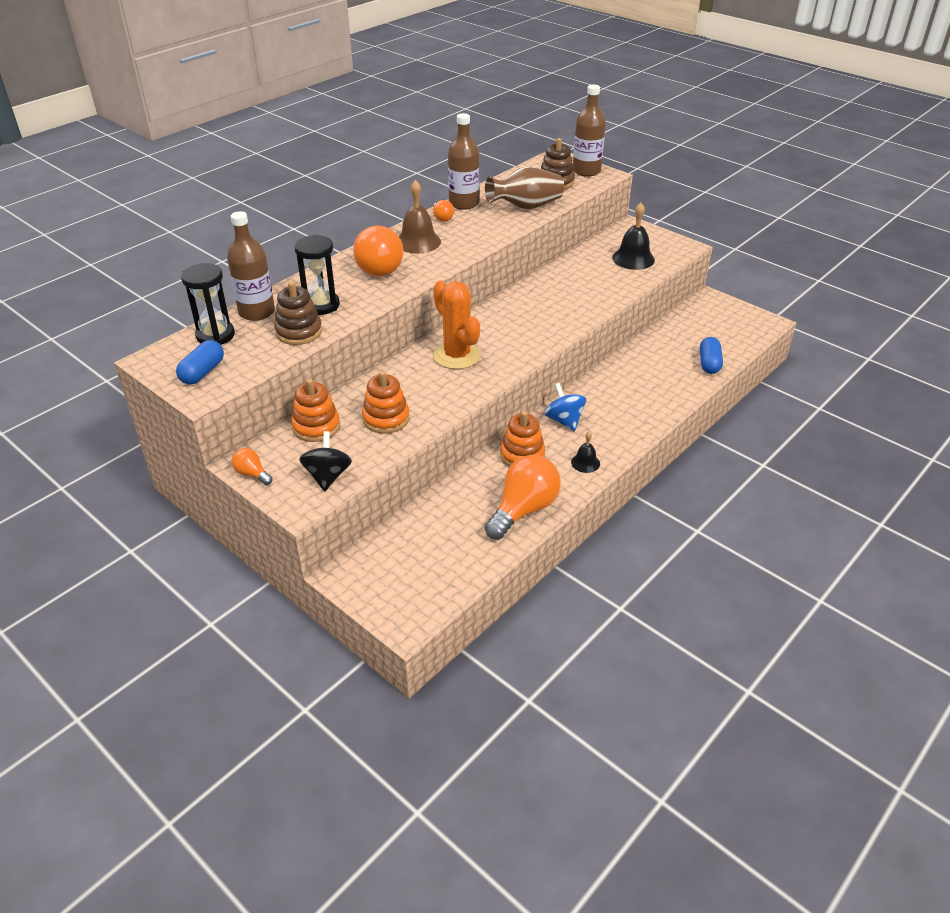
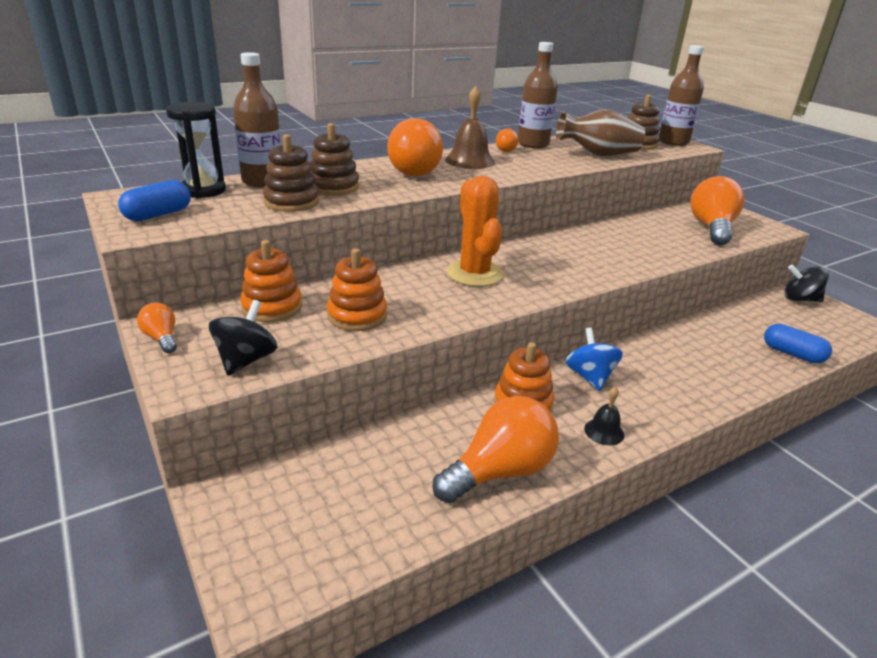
camera: 15 degrees right, 10 degrees down
black hourglass [294,235,340,315] -> brown stacking toy [310,123,359,196]
black bell [612,203,655,270] -> orange light bulb [691,176,745,245]
blue capsule [700,337,723,374] -> blue capsule turned 75 degrees counterclockwise [764,324,832,363]
none -> black spinning top [784,265,829,302]

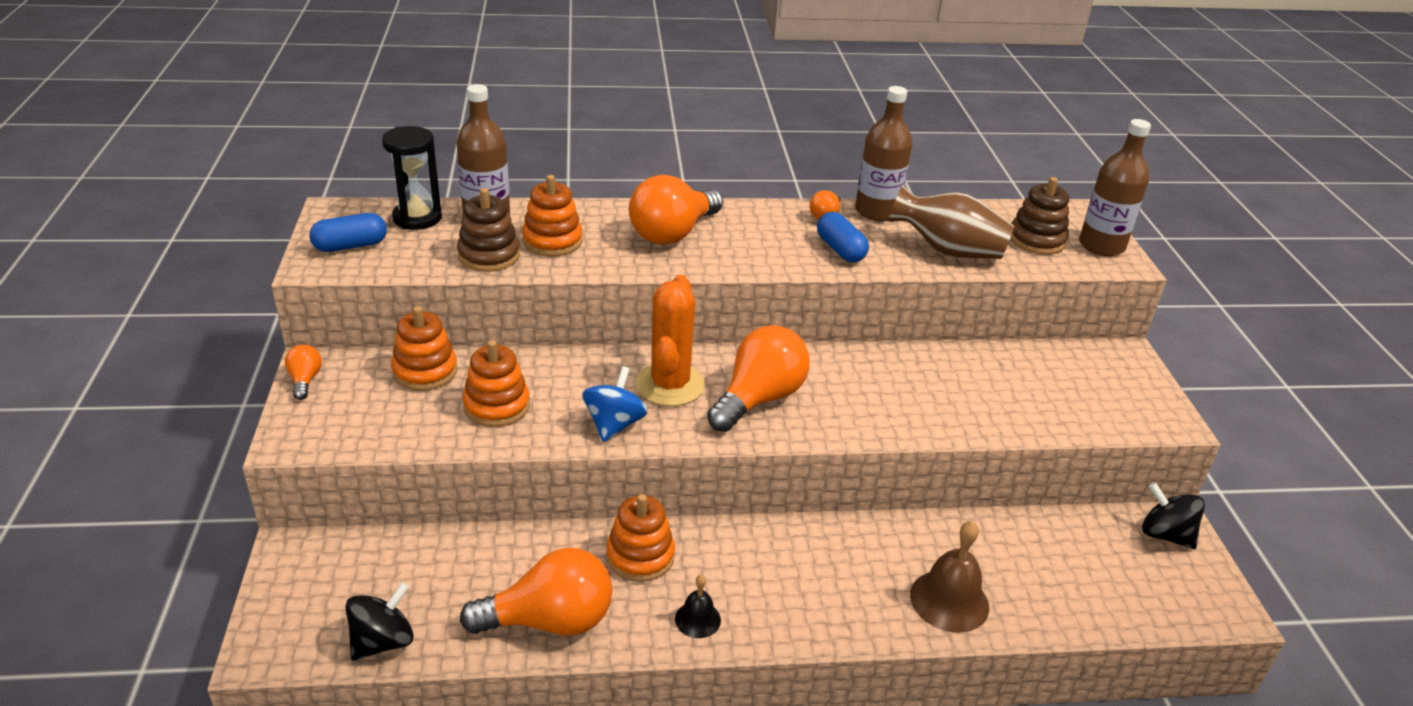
camera: 25 degrees right, 5 degrees up
black spinning top [209,300,278,376] -> black spinning top moved to [345,582,414,661]
brown stacking toy [310,123,359,196] -> orange stacking toy [522,175,583,257]
brown bell [445,86,495,169] -> brown bell moved to [910,521,989,633]
blue spinning top [566,327,623,391] -> blue spinning top moved to [582,366,648,442]
orange light bulb [691,176,745,245] -> orange light bulb moved to [707,325,810,432]
blue capsule [764,324,832,363] -> blue capsule moved to [817,212,869,262]

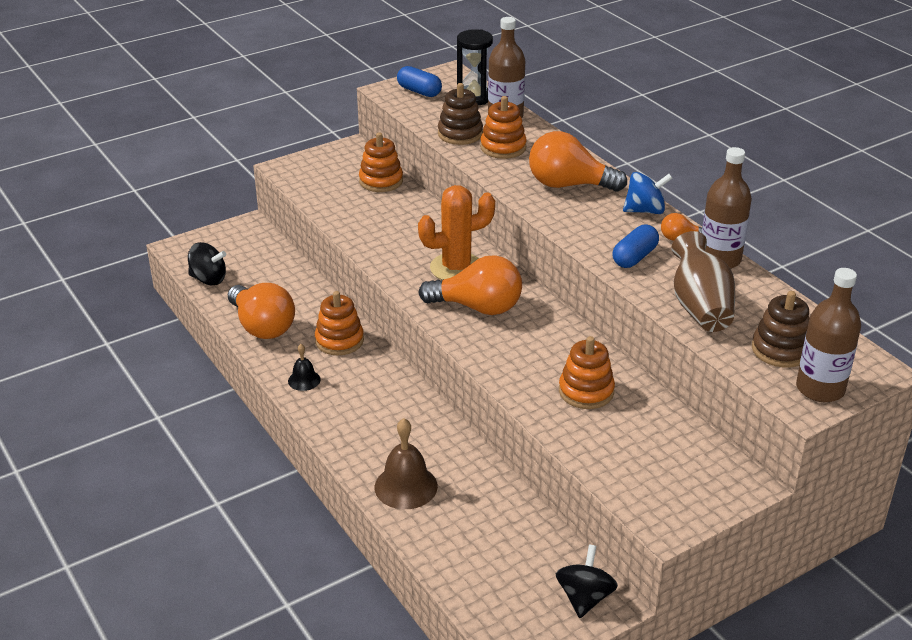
camera: 65 degrees right, 0 degrees up
orange light bulb [285,345,322,400] -> none
orange stacking toy [463,340,530,427] -> orange stacking toy moved to [559,336,615,409]
blue spinning top [582,366,648,442] -> blue spinning top moved to [623,172,672,214]

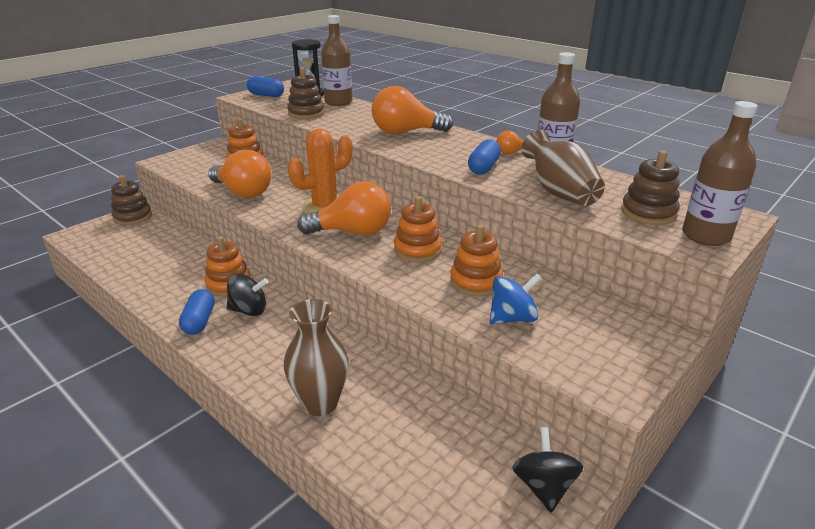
camera: 15 degrees left, 5 degrees down
black spinning top [188,242,226,285] -> black spinning top moved to [227,274,268,316]
orange light bulb [228,283,295,339] -> orange light bulb moved to [208,150,272,198]
black bell [288,344,320,391] -> blue capsule [179,289,215,335]
brown bell [375,418,438,509] -> brown vase [284,299,349,416]
orange stacking toy [480,96,527,159] -> orange stacking toy moved to [394,196,442,262]
blue spinning top [623,172,672,214] -> blue spinning top moved to [490,273,542,324]
none -> brown stacking toy [111,175,152,225]

